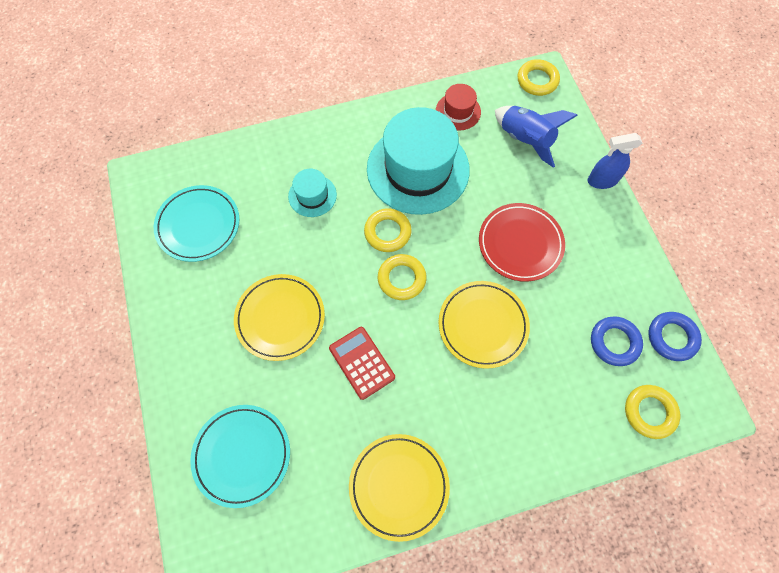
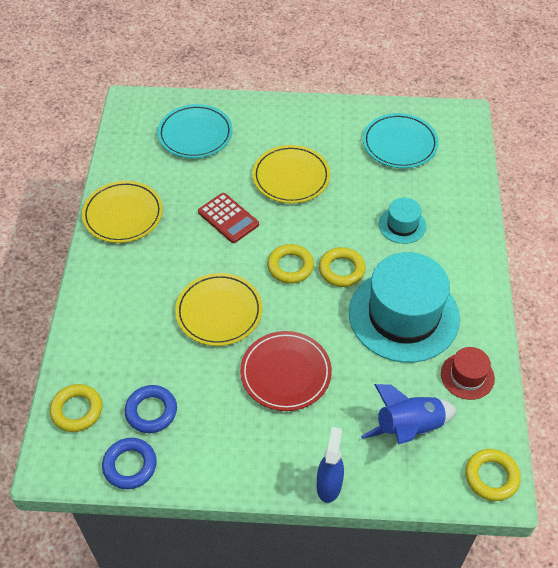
camera: 110 degrees right, 15 degrees down
red calculator [329,327,395,400] -> red calculator turned 60 degrees clockwise [198,193,259,243]

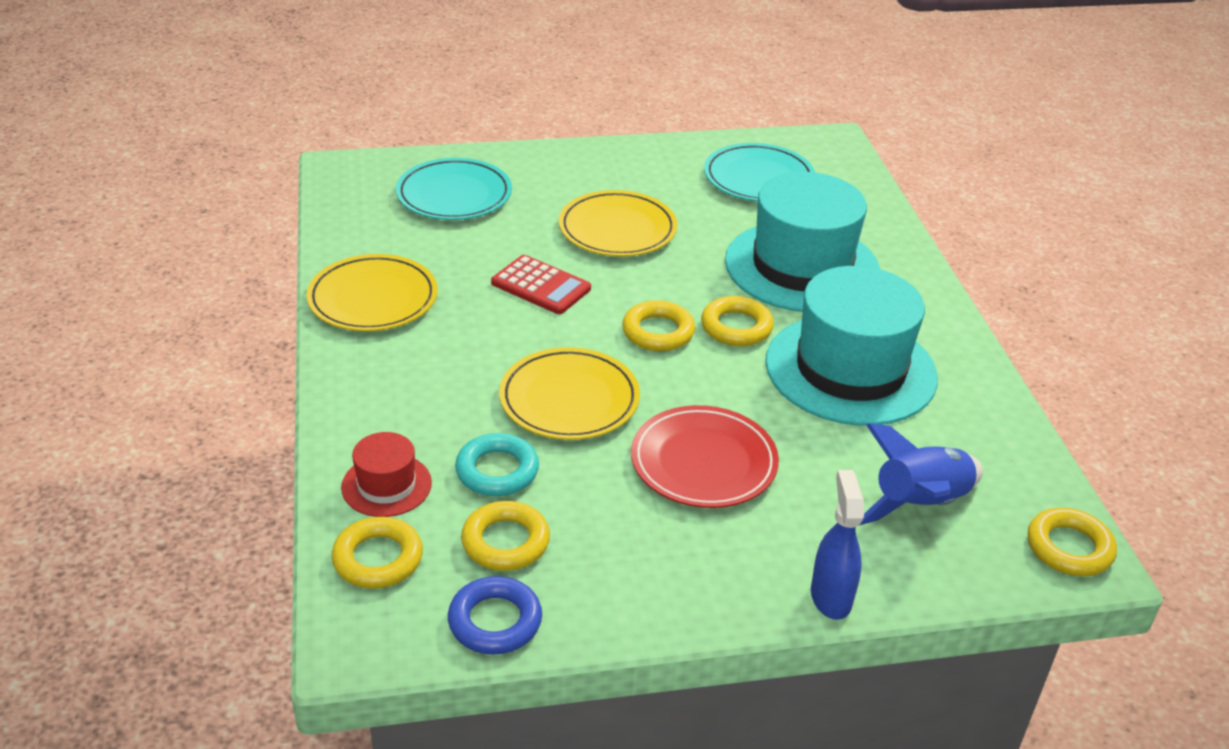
camera: 15 degrees left, 15 degrees down
blue ring [125,385,177,433] -> yellow ring [461,501,550,571]
turquoise hat [379,198,426,244] -> turquoise hat [725,172,880,312], size x2.16
red hat [441,347,495,400] -> red hat moved to [341,432,432,517]
none -> turquoise ring [455,433,539,496]

